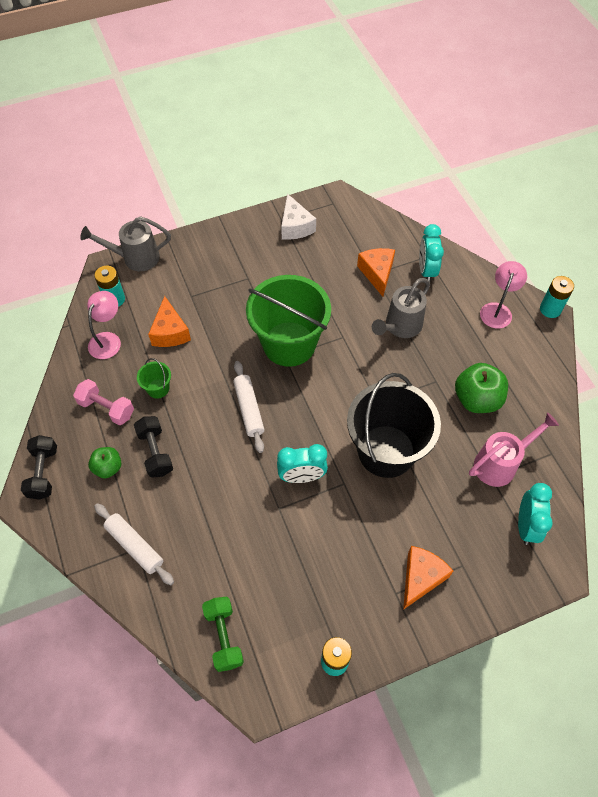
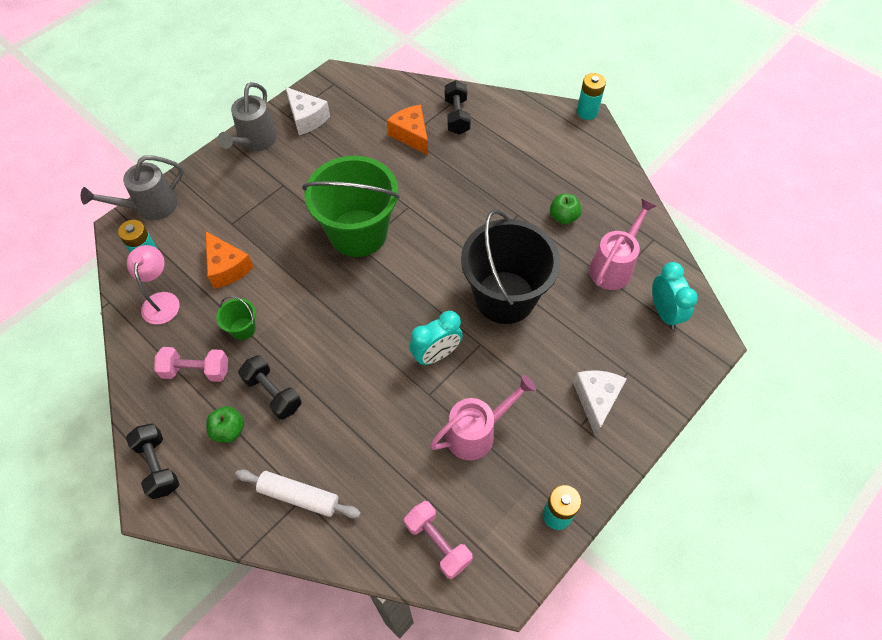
camera: 25 degrees left, 0 degrees up
green dumbbell [202,597,244,672] -> pink dumbbell [404,501,473,579]
white rolling pin [233,361,265,453] -> none
grey watering can [372,278,430,338] -> grey watering can moved to [218,82,277,151]
orange cheese [403,546,453,610] -> white cheese [573,370,627,437]
turquoise clock [419,224,444,282] -> black dumbbell [445,80,471,135]
green apple [455,363,508,413] -> green apple [550,194,582,224], size x0.59
pink lamp [480,261,527,329] -> none
none -> pink watering can [430,375,536,460]

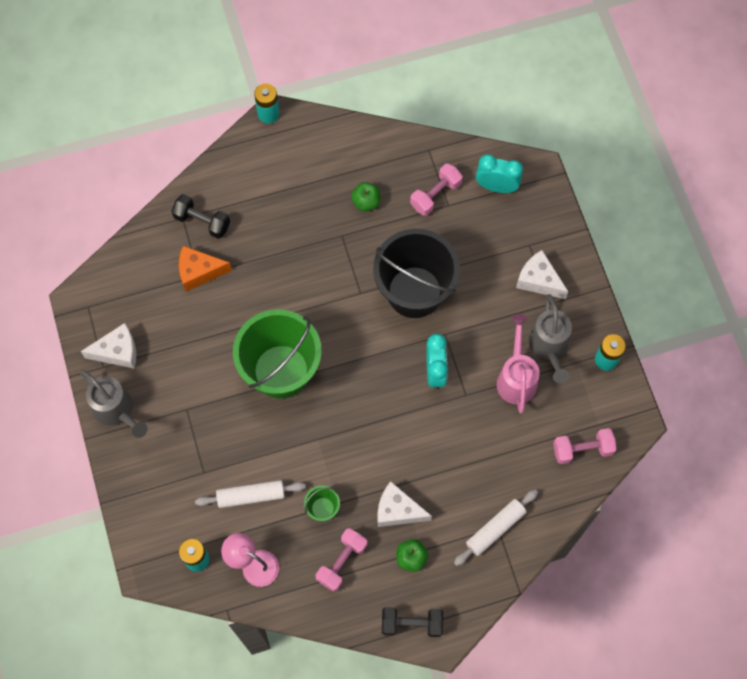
camera: 60 degrees left, 10 degrees up
grey watering can [81,155,184,220] -> grey watering can moved to [529,294,572,383]
orange cheese [205,231,254,289] -> white rolling pin [195,480,306,508]
black dumbbell [238,355,302,420] -> white cheese [378,481,432,527]
pink watering can [589,198,657,290] -> pink dumbbell [410,163,463,216]

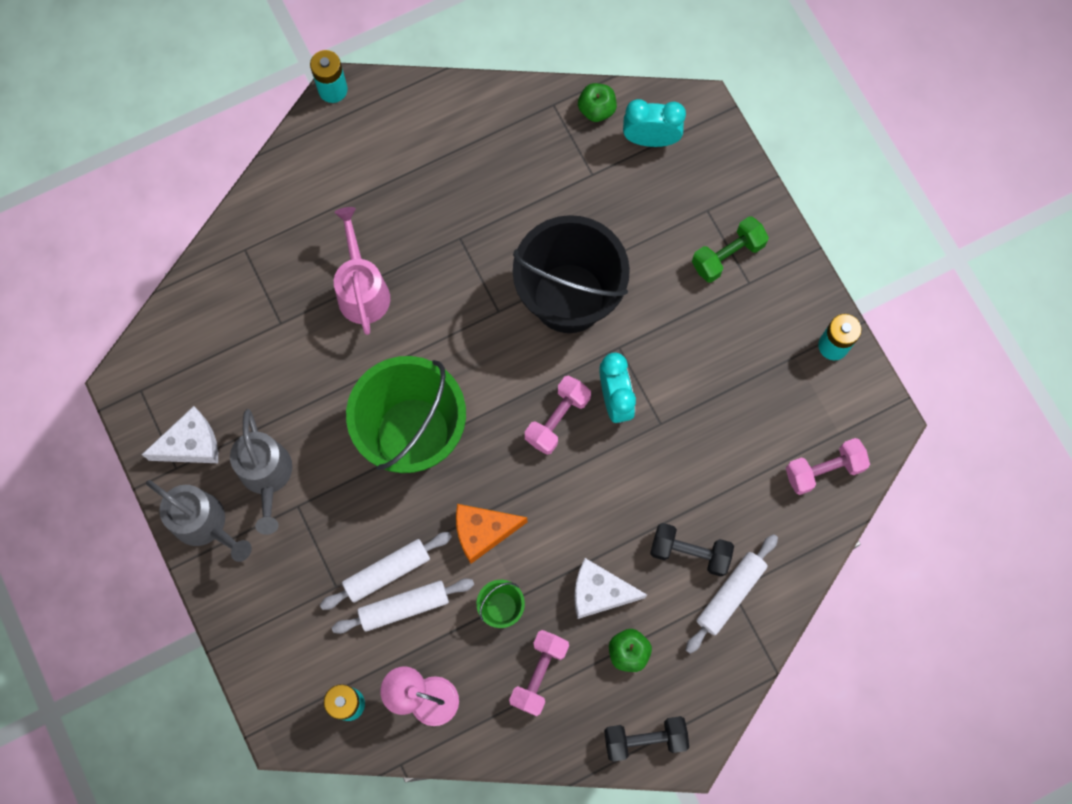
camera: 10 degrees left, 5 degrees up
black dumbbell [171,194,230,239] -> black dumbbell moved to [650,523,734,577]
orange cheese [179,246,232,291] -> orange cheese moved to [456,504,527,564]
green apple [351,182,381,211] -> green apple moved to [578,83,617,122]
pink dumbbell [410,163,463,216] -> pink dumbbell moved to [525,375,591,455]
pink watering can [497,315,540,414] -> pink watering can moved to [334,207,390,335]
white cheese [516,250,568,299] -> green dumbbell [692,216,769,283]
grey watering can [529,294,572,383] -> grey watering can moved to [230,409,292,535]
none -> white rolling pin [320,532,452,610]

